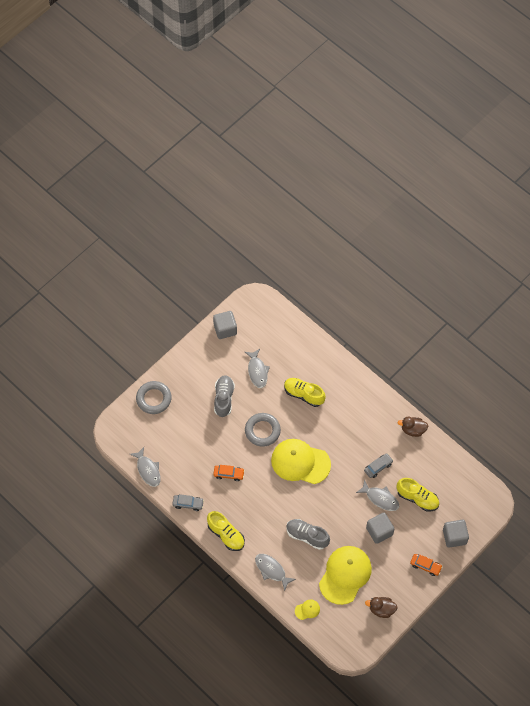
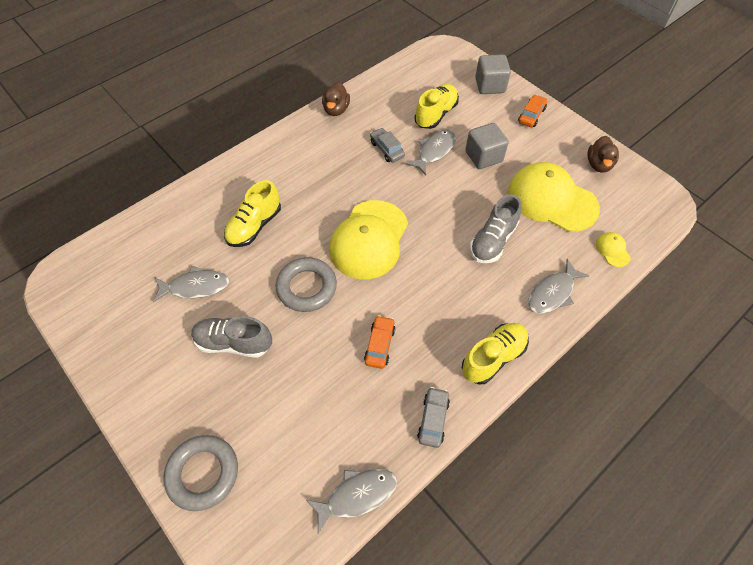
camera: 85 degrees left, 5 degrees down
grey cube [213,311,237,339] -> none

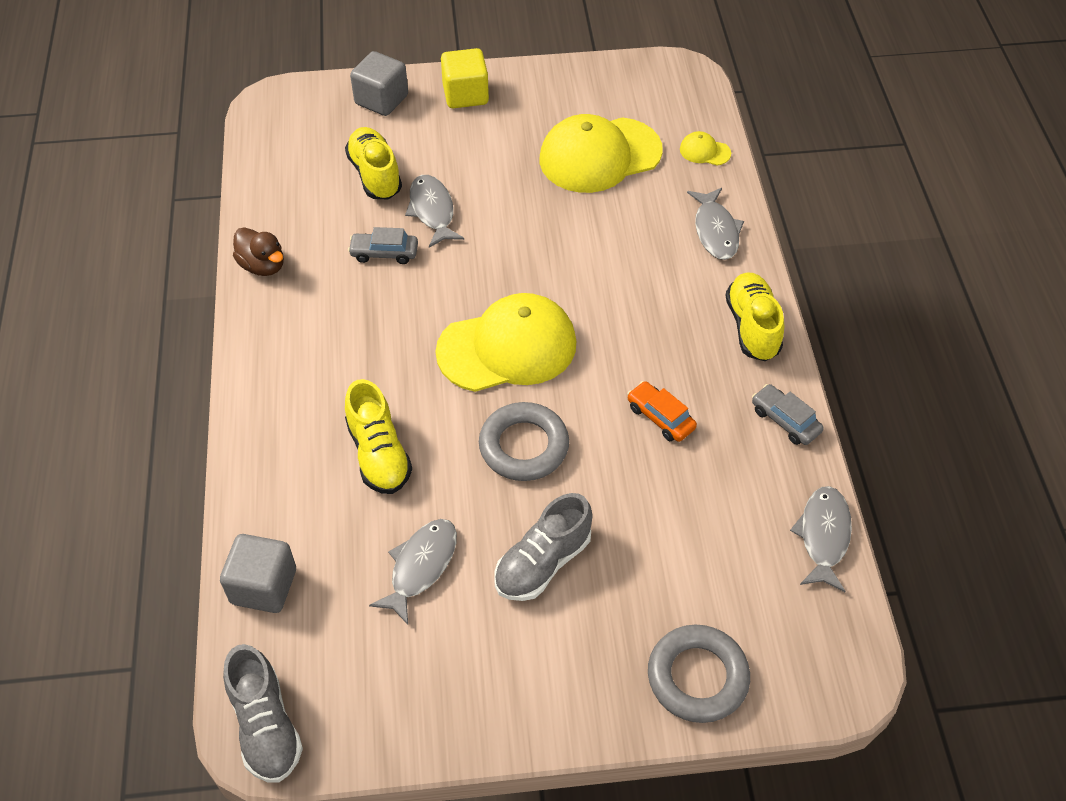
camera: 55 degrees left, 5 degrees down
yellow cap [329,200,408,279] -> yellow cap turned 75 degrees counterclockwise [435,293,576,392]
grey cube [465,123,509,169] -> grey cube moved to [220,534,296,613]
grey shoe [470,194,521,263] -> grey shoe moved to [223,644,303,783]
orange car [518,95,547,127] -> yellow cube [441,48,489,108]
brown duck [587,136,619,172] -> none

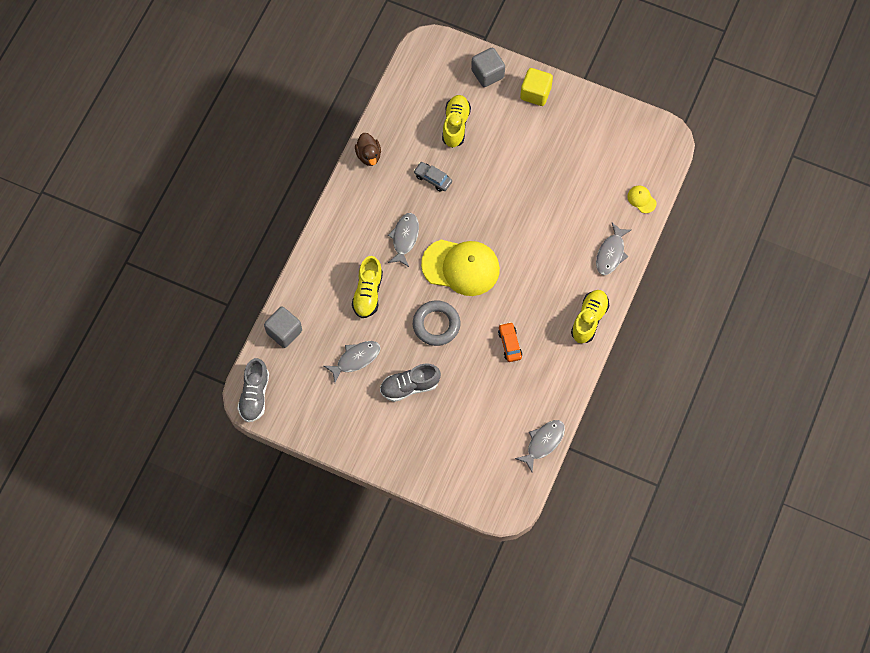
camera: 30 degrees right, 15 degrees up
grey fish [405,175,464,248] -> grey fish moved to [388,213,419,267]
yellow cap [540,114,663,193] -> none
grey ring [648,625,750,723] -> none
grey car [752,384,824,445] -> none

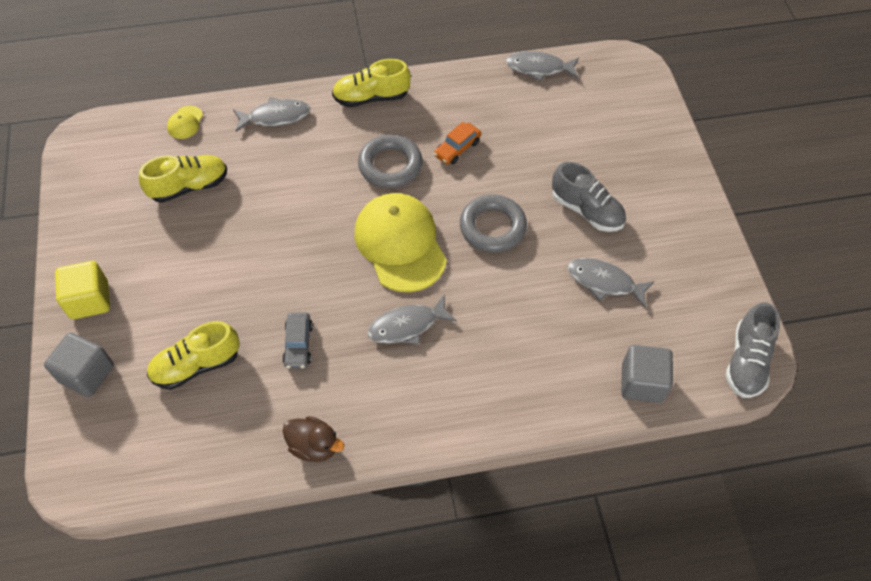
camera: 125 degrees left, 10 degrees down
grey shoe [237,358,269,422] -> grey shoe turned 135 degrees clockwise [725,302,780,398]
yellow shoe [352,256,383,318] -> yellow shoe moved to [139,155,227,203]
brown duck [355,133,381,166] -> brown duck turned 75 degrees clockwise [283,416,344,462]
none -> grey ring [358,135,423,188]

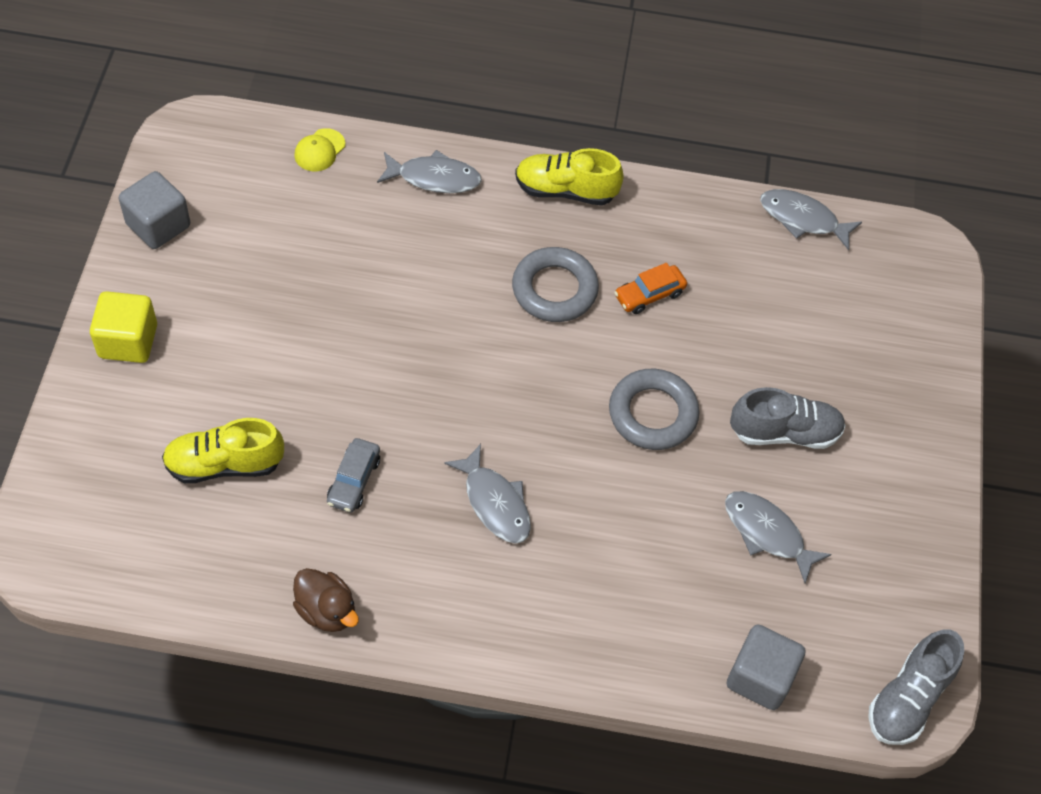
camera: 15 degrees right, 0 degrees up
grey cube [44,333,114,397] -> grey cube moved to [119,171,190,249]
yellow shoe [139,155,227,203] -> none
yellow cap [354,193,447,292] -> none
grey fish [368,295,457,345] -> grey fish turned 120 degrees counterclockwise [444,444,531,544]
grey shoe [552,162,626,232] -> grey shoe turned 60 degrees counterclockwise [730,387,846,449]

